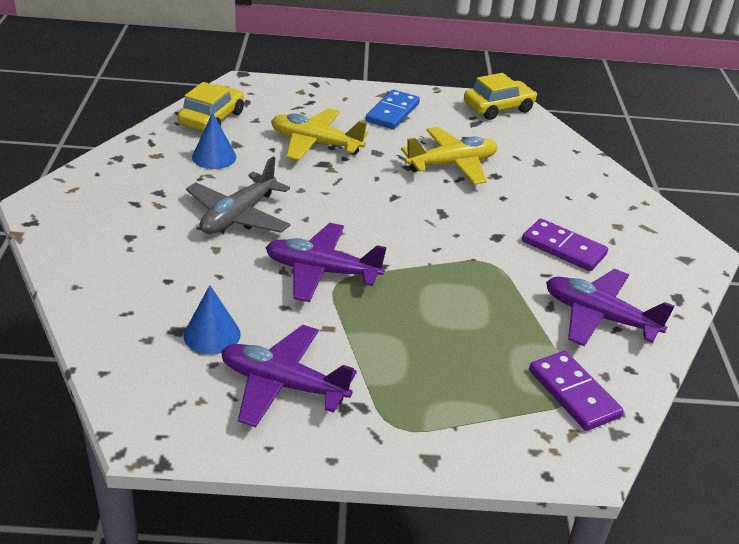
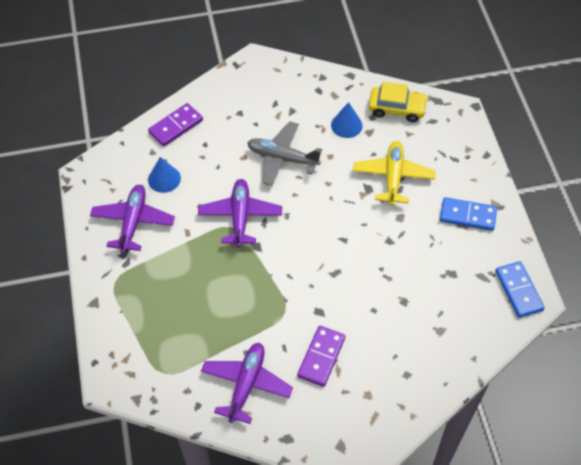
camera: 80 degrees right, 20 degrees up
yellow plane [401,127,498,185] -> none
yellow car [464,73,537,120] -> blue domino [495,261,545,318]
purple domino [529,351,624,431] -> purple domino moved to [148,103,203,146]

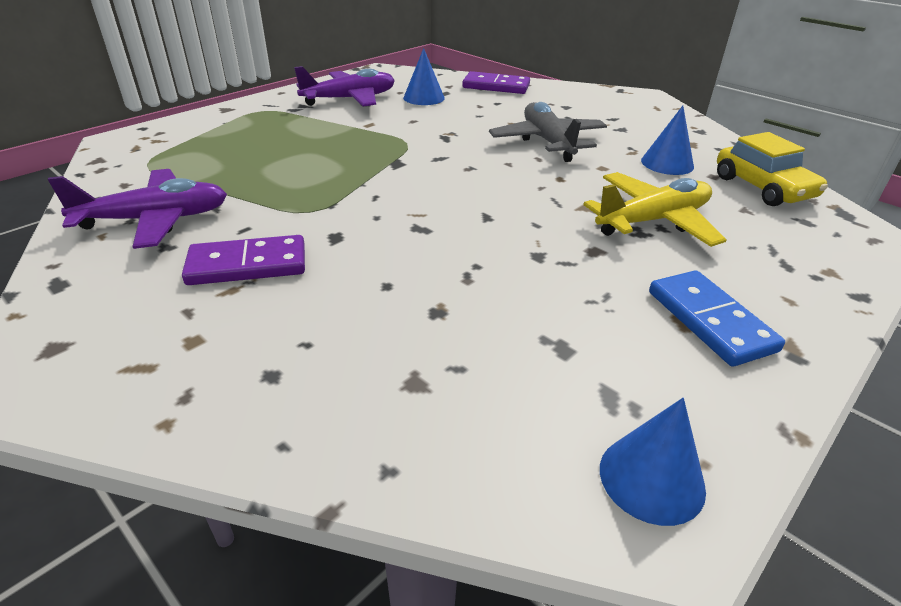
camera: 55 degrees right, 20 degrees down
purple plane [198,179,282,247] -> none
blue domino [495,261,545,318] -> blue cone [600,398,706,526]

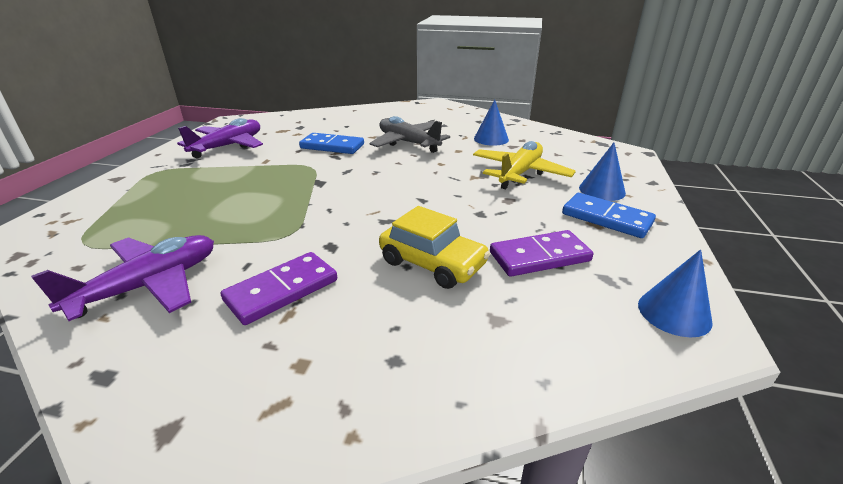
camera: 30 degrees left, 5 degrees down
blue cone [403,48,445,105] -> blue cone moved to [579,143,626,201]
purple domino [462,71,530,94] -> purple domino moved to [490,230,593,276]
yellow car [717,132,828,206] -> yellow car moved to [379,206,490,289]
none -> blue domino [299,133,364,154]

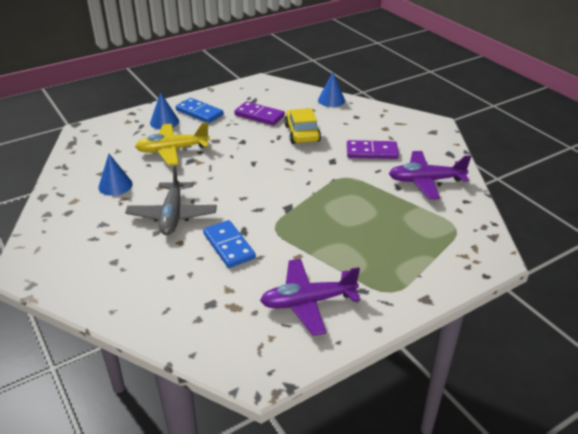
camera: 135 degrees left, 5 degrees up
blue domino [562,193,656,238] -> blue domino turned 45 degrees counterclockwise [176,98,224,123]
blue cone [638,249,713,337] -> blue cone moved to [318,72,345,107]

